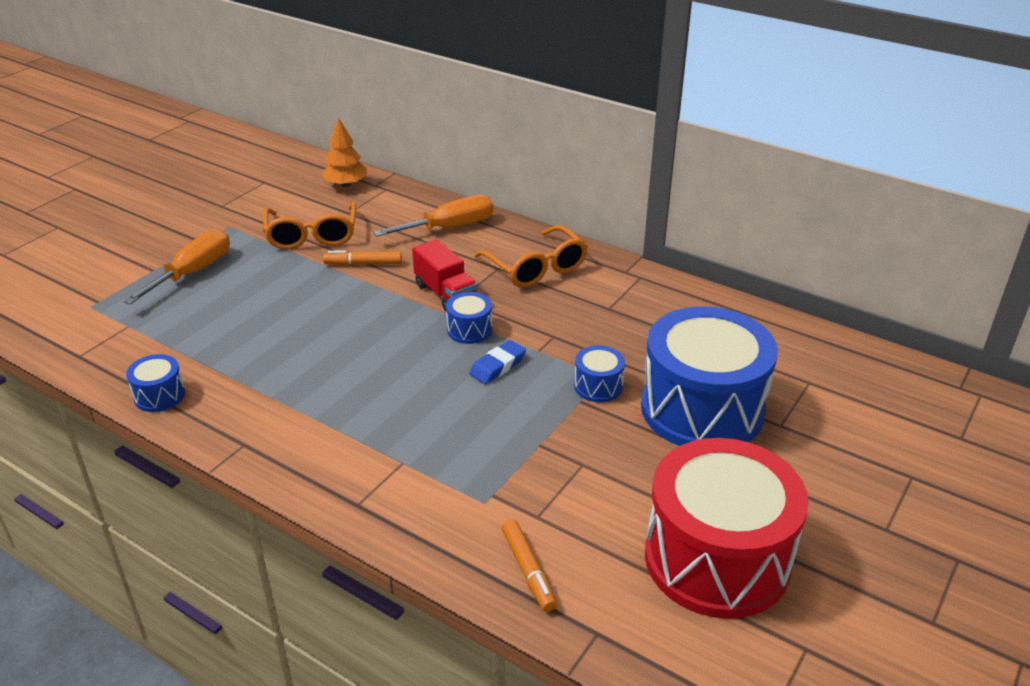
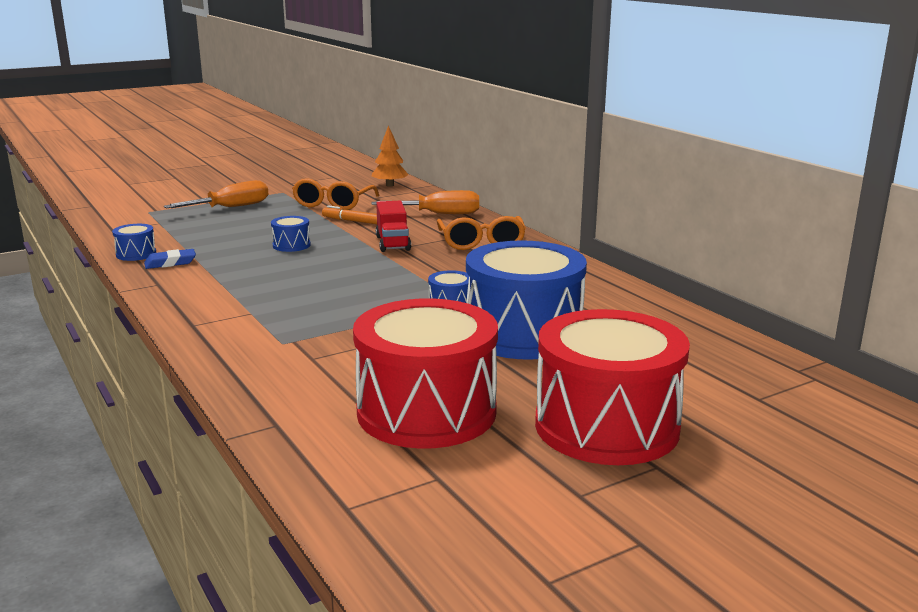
camera: 25 degrees right, 15 degrees down
blue drum [446,292,492,344] -> blue drum moved to [271,216,311,252]
blue eraser [469,340,526,384] -> blue eraser moved to [144,249,196,269]
orange marker [502,519,557,612] -> none
none -> red drum [535,309,690,465]

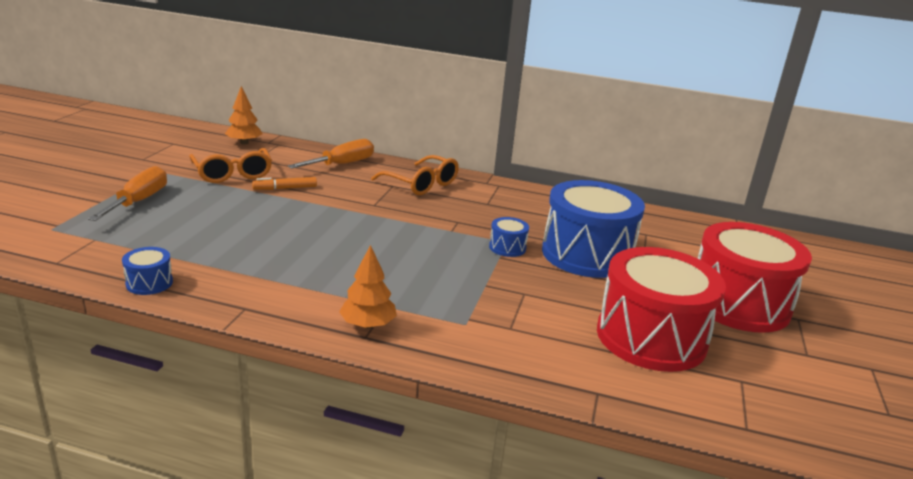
camera: 45 degrees left, 5 degrees up
blue eraser [144,249,196,269] -> none
blue drum [271,216,311,252] -> none
red truck [376,201,411,252] -> none
none -> orange tree [339,245,397,329]

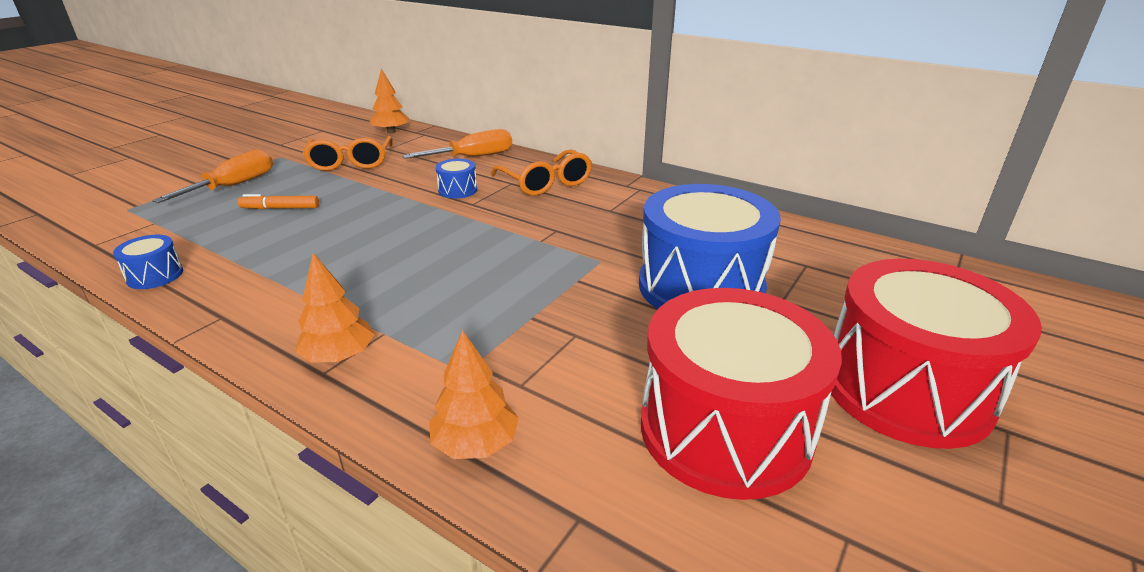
camera: 20 degrees right, 5 degrees up
orange marker [252,177,317,190] -> orange marker moved to [238,194,319,209]
blue drum [489,217,529,257] -> blue drum moved to [435,159,477,199]
none -> orange tree [429,330,519,459]

